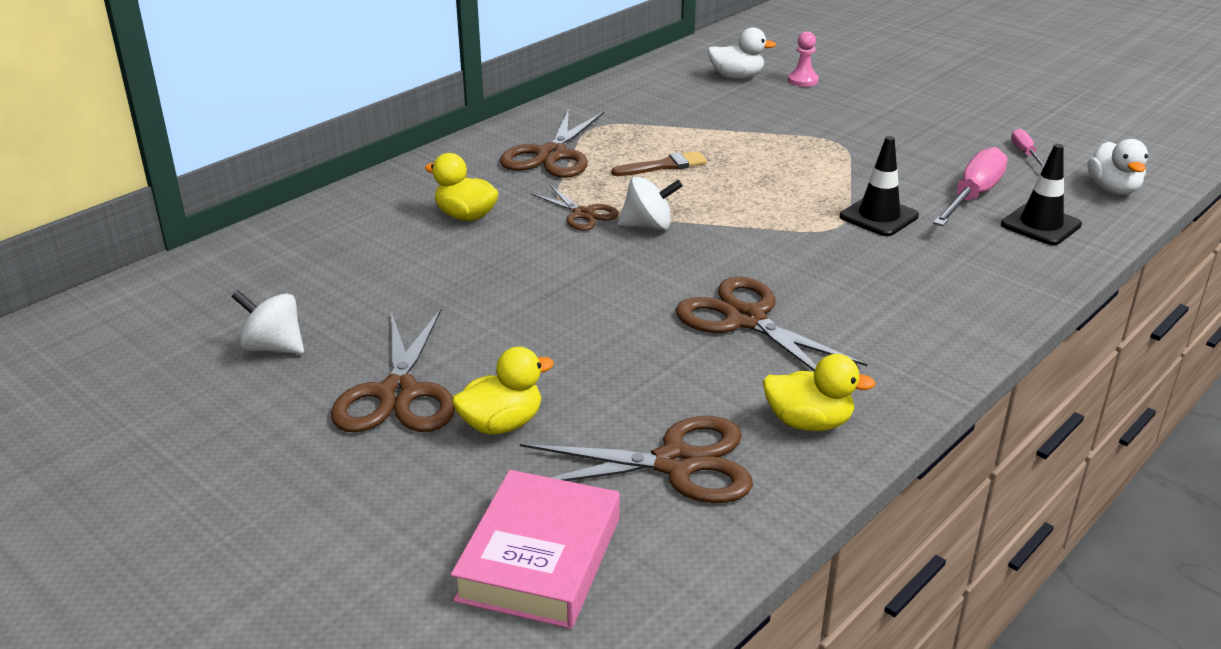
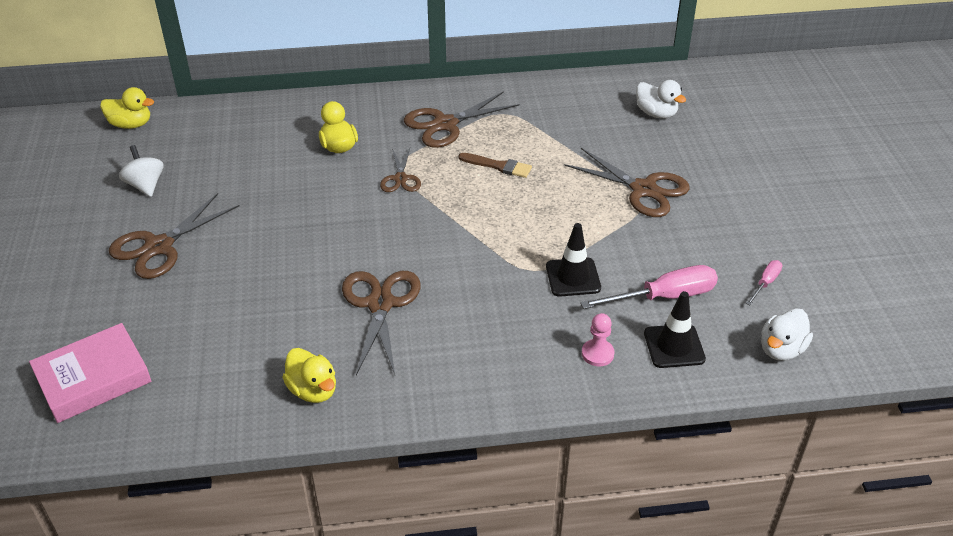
camera: 40 degrees right, 10 degrees up
yellow duck [452,347,554,435] -> yellow duck moved to [100,87,154,129]
brown scissors [520,416,753,503] -> brown scissors moved to [564,148,690,217]
white spinning top [618,177,683,230] -> none
pink pawn [788,31,819,87] -> pink pawn moved to [582,313,615,366]

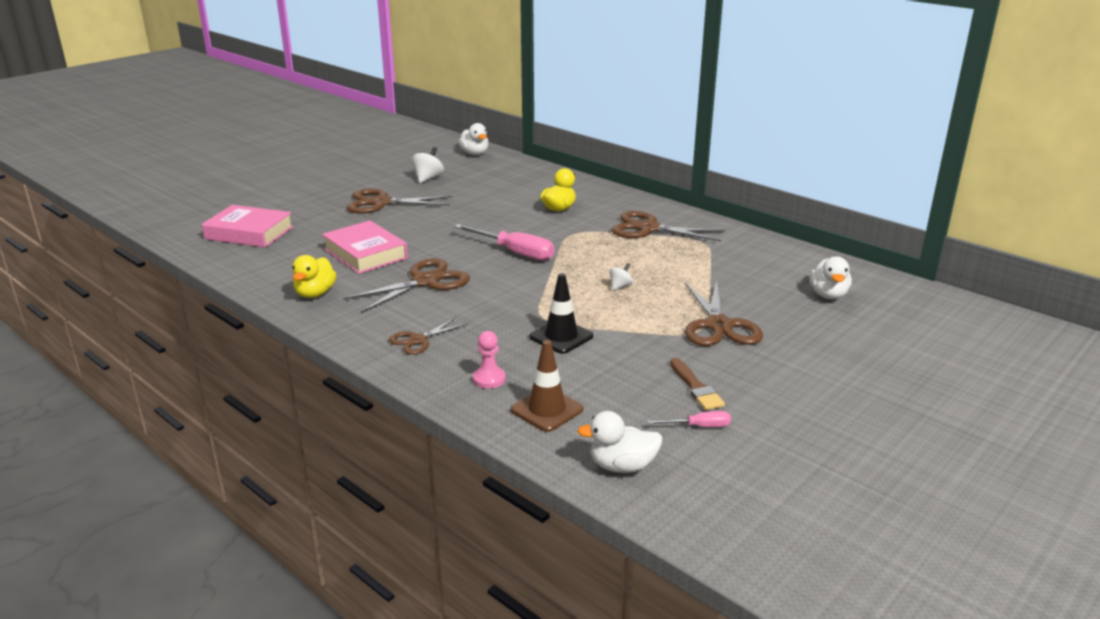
camera: 50 degrees right, 15 degrees down
yellow duck [100,87,154,129] -> white duck [458,123,489,155]
brown scissors [380,148,421,192] -> brown scissors moved to [389,317,468,355]
brown brush [458,153,532,178] -> brown brush moved to [670,358,725,410]
pink screwdriver [580,265,718,309] -> pink screwdriver moved to [454,224,555,260]
black traffic cone [644,291,706,368] -> brown traffic cone [511,340,583,432]
none -> pink book [322,220,408,274]
none -> white spinning top [609,263,633,291]

